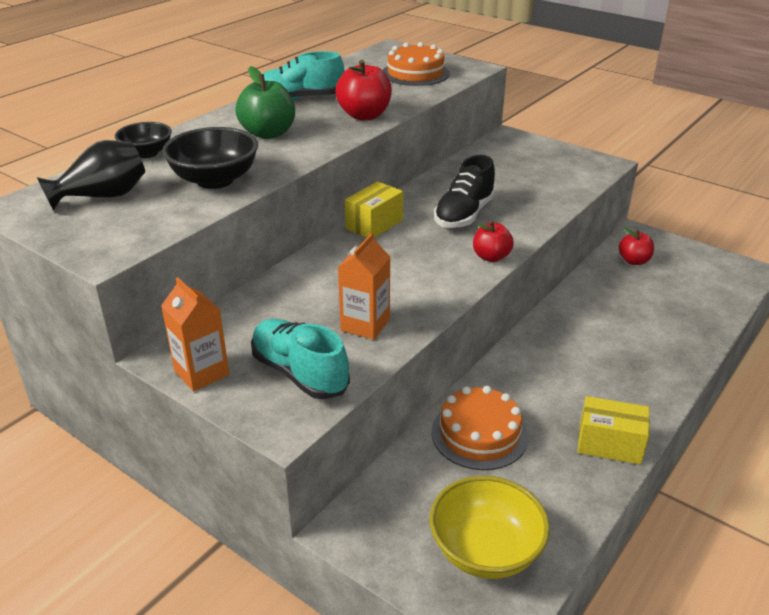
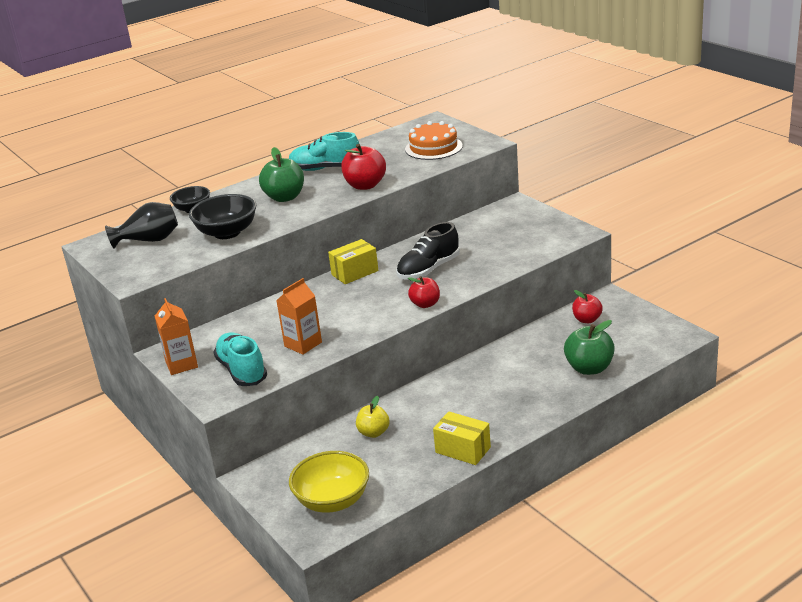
camera: 20 degrees right, 5 degrees down
orange cake [431,386,528,470] -> yellow apple [356,396,390,438]
none -> green apple [564,320,615,375]

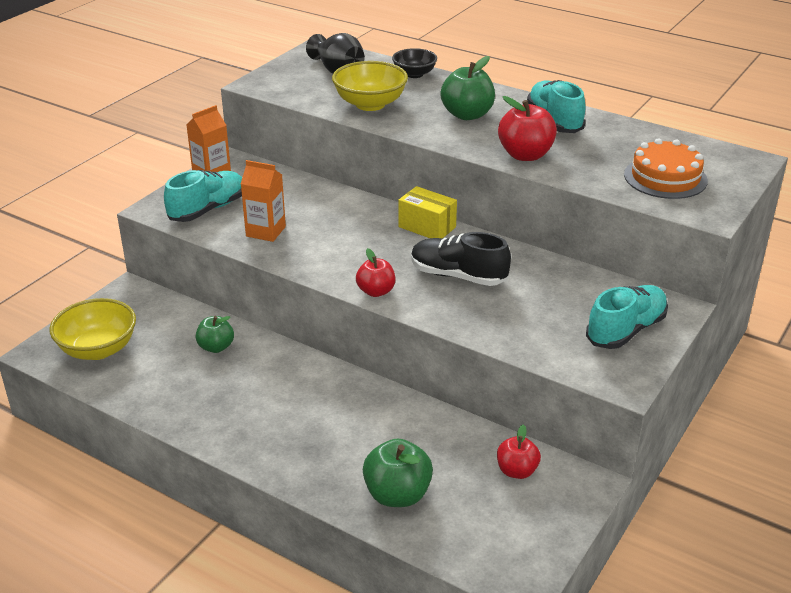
camera: 65 degrees right, 5 degrees up
black bowl [189,194,256,239] -> yellow bowl [332,61,408,111]
yellow apple [356,396,390,438] -> green apple [196,316,234,353]
yellow box [433,411,491,465] -> none
none -> turquoise shoe [586,285,668,349]

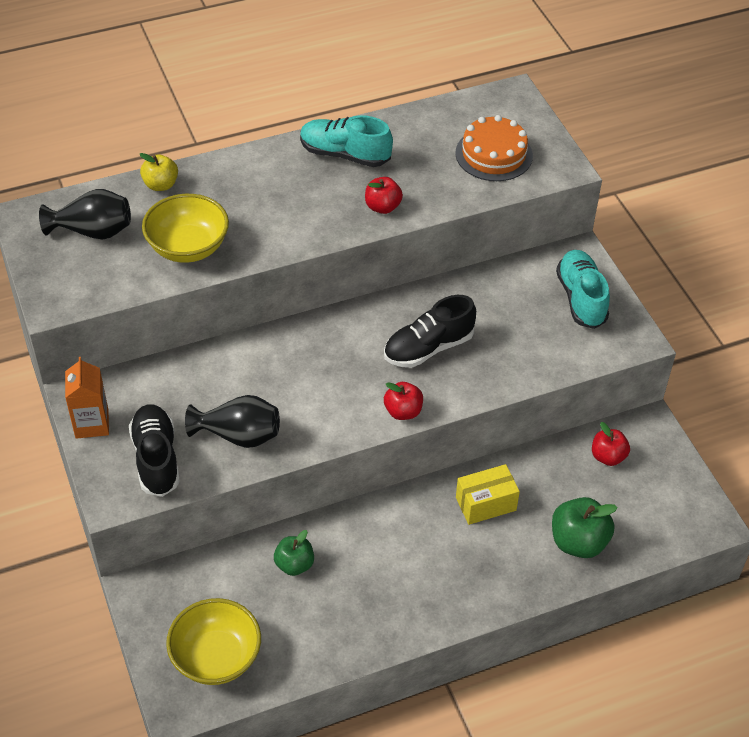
camera: 55 degrees left, 15 degrees up
turquoise shoe [164,170,242,222] -> black shoe [129,404,180,497]
orange carton [241,160,286,242] -> black vase [185,395,280,448]
black bowl [392,48,437,78] -> yellow apple [140,153,178,191]
yellow box [398,186,457,239] -> yellow box moved to [456,464,520,525]
green apple [440,56,495,120] -> none
red apple [498,96,557,161] -> red apple [365,177,403,214], size x0.64

